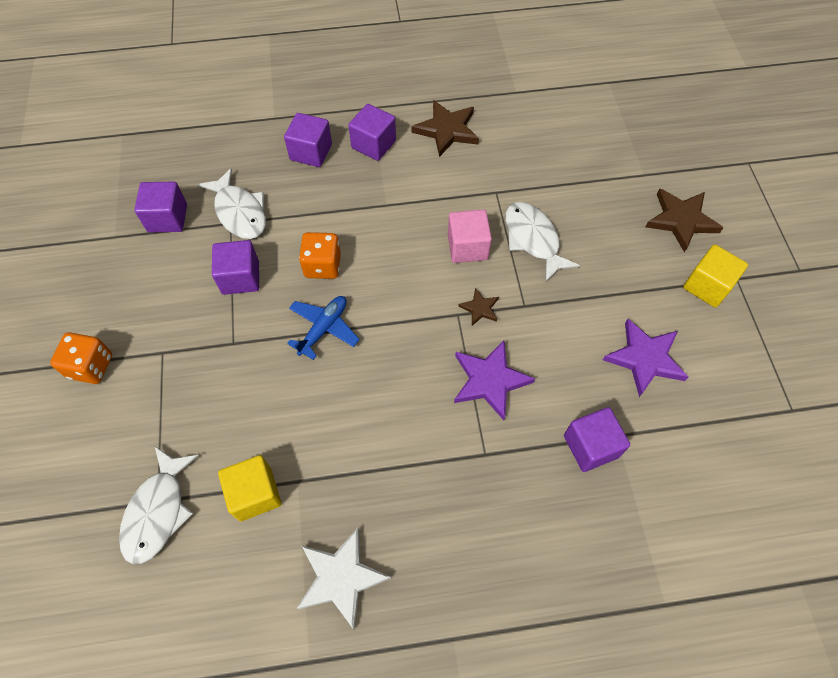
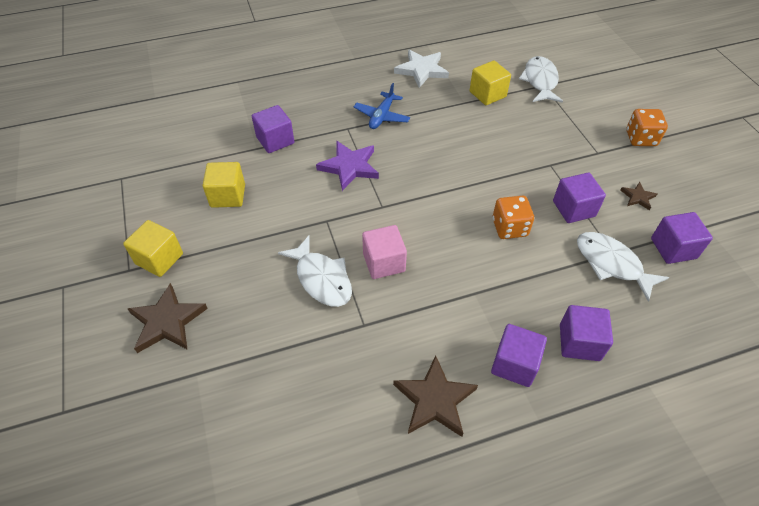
camera: 170 degrees right, 10 degrees down
blue plane [287,296,360,360] -> blue plane moved to [354,83,410,129]
brown star [458,288,499,326] -> brown star moved to [620,182,657,210]
purple star [603,319,688,397] -> yellow cube [203,162,245,208]

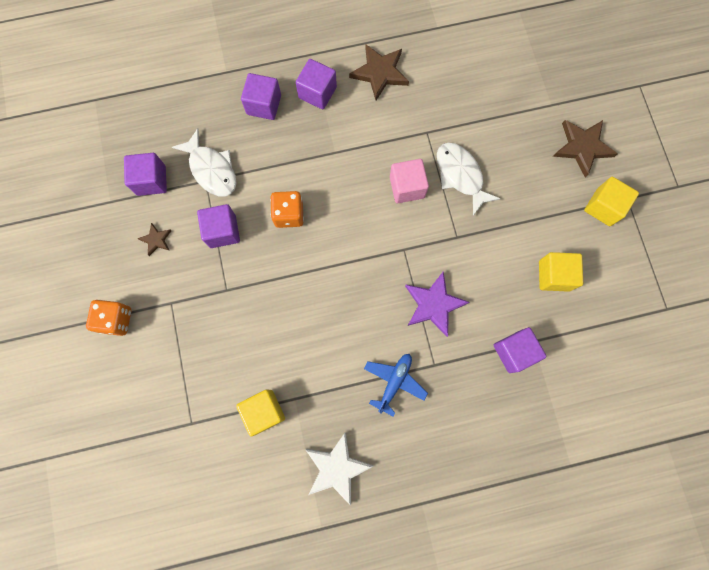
camera: 175 degrees left, 25 degrees up
white fish [519,56,563,103] -> none

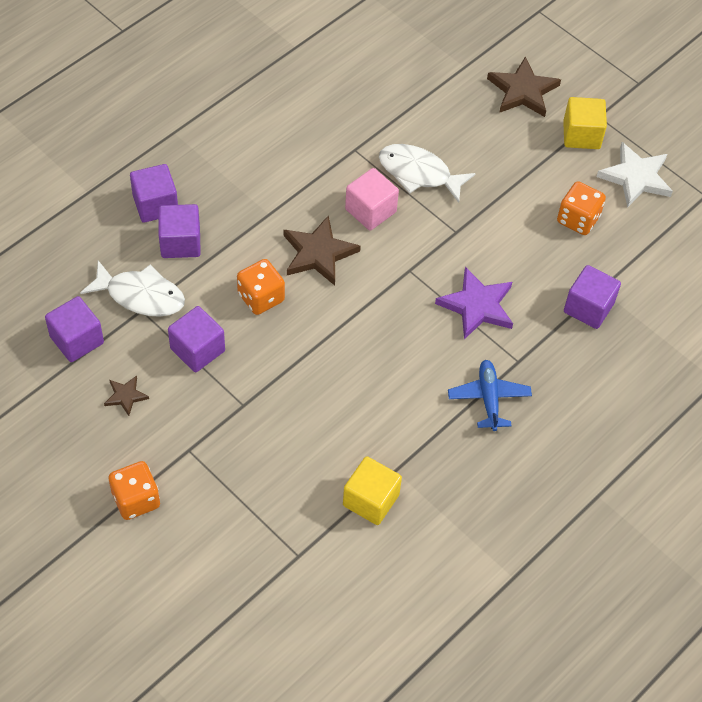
camera: 35 degrees left, 20 degrees down
purple cube [296,59,337,109] -> purple cube moved to [158,204,201,258]
white star [305,432,373,506] -> white star moved to [596,142,673,207]
brown star [349,45,409,100] -> brown star moved to [283,215,361,285]
yellow cube [539,252,583,292] -> orange dice [557,181,606,235]

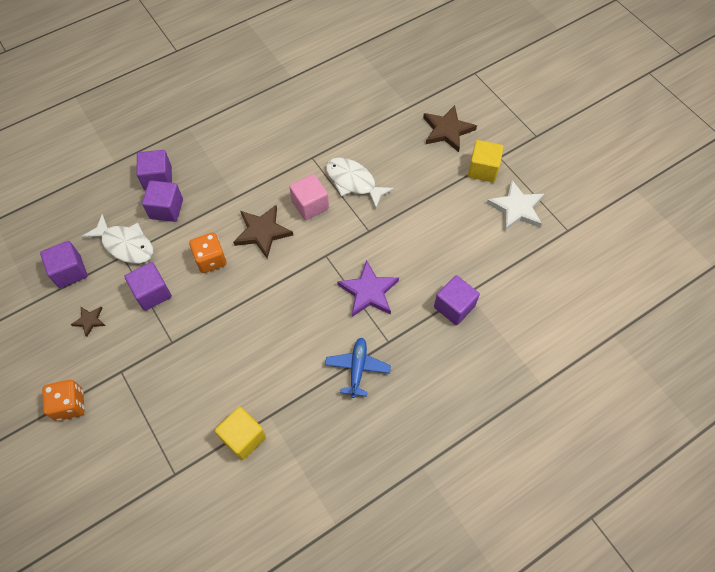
camera: 15 degrees right, 5 degrees up
orange dice [557,181,606,235] -> none

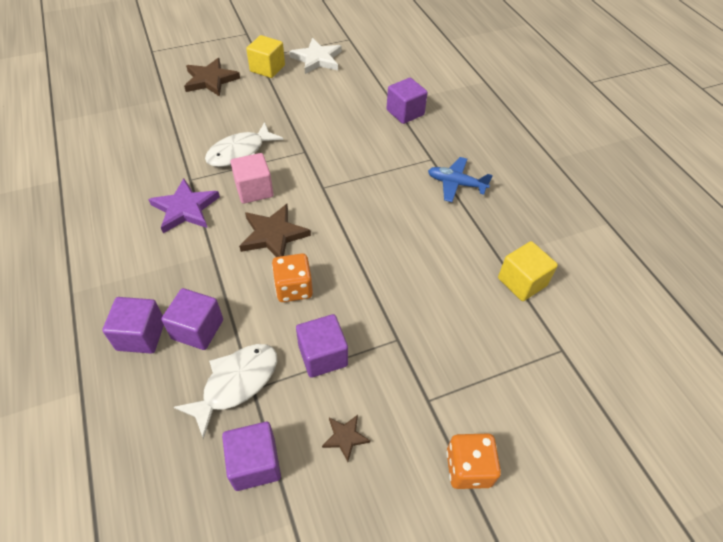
camera: 80 degrees left, 10 degrees down
purple star [337,260,399,317] -> purple star moved to [148,178,220,233]

